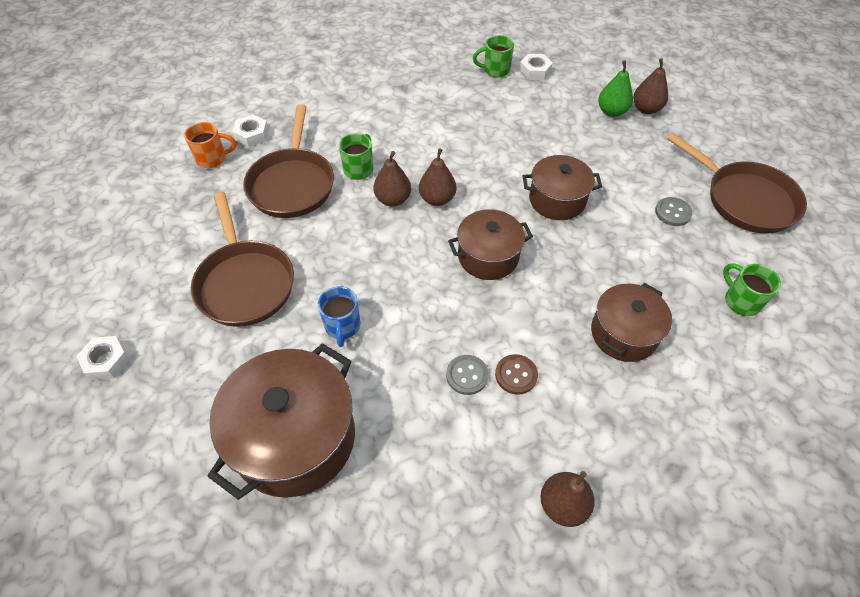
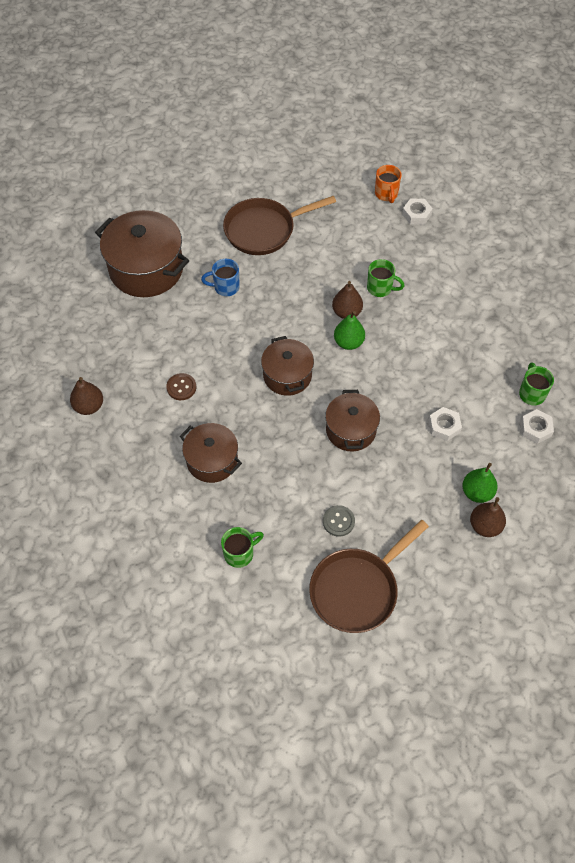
camera: 90 degrees right, 5 degrees up
white nut [76,336,130,380] -> white nut moved to [429,407,462,441]
brown pan [243,104,334,218] -> none
brown pear [419,148,456,206] -> green pear [334,311,365,350]
grey button [446,355,489,395] -> none

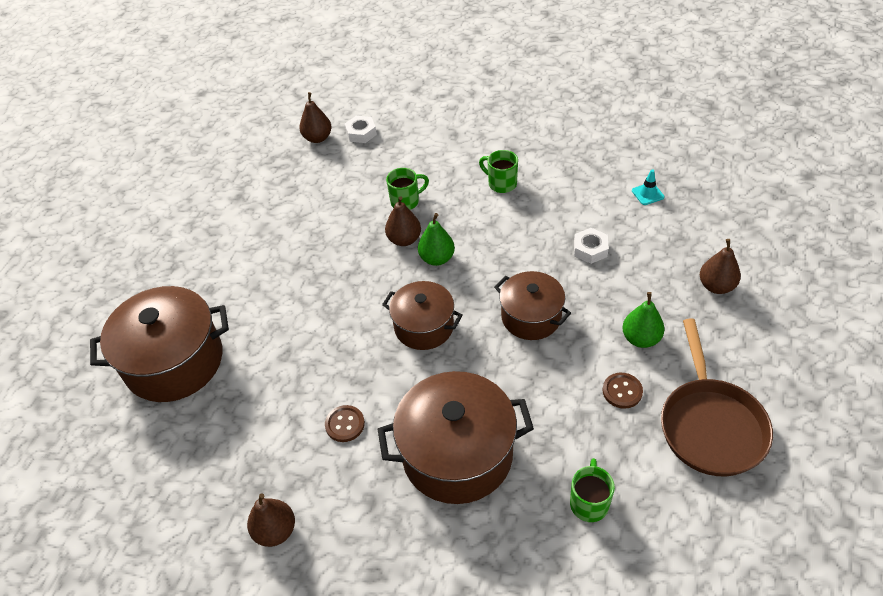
camera: 45 degrees left, 10 degrees down
brown pot [180,423,242,483] -> brown pot [377,371,534,504], size x1.64
blue mug [201,259,240,296] -> none
brown pan [223,196,336,255] -> none
grey button [323,505,355,537] -> brown button [603,373,643,409]
orange mug [375,165,402,203] -> brown pear [300,92,332,143]
green pear [462,463,498,503] -> green pear moved to [622,292,665,348]
green mug [519,362,554,405] -> green mug moved to [479,150,518,193]
white nut [520,409,554,444] -> turquoise traffic cone [632,169,665,205]

